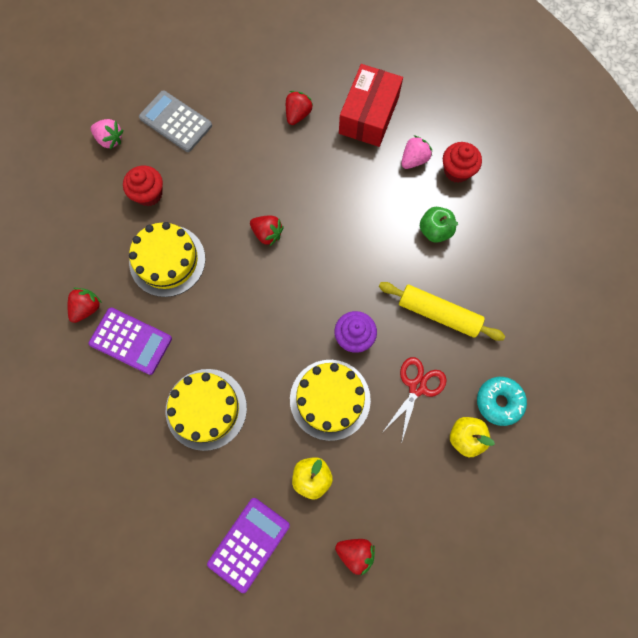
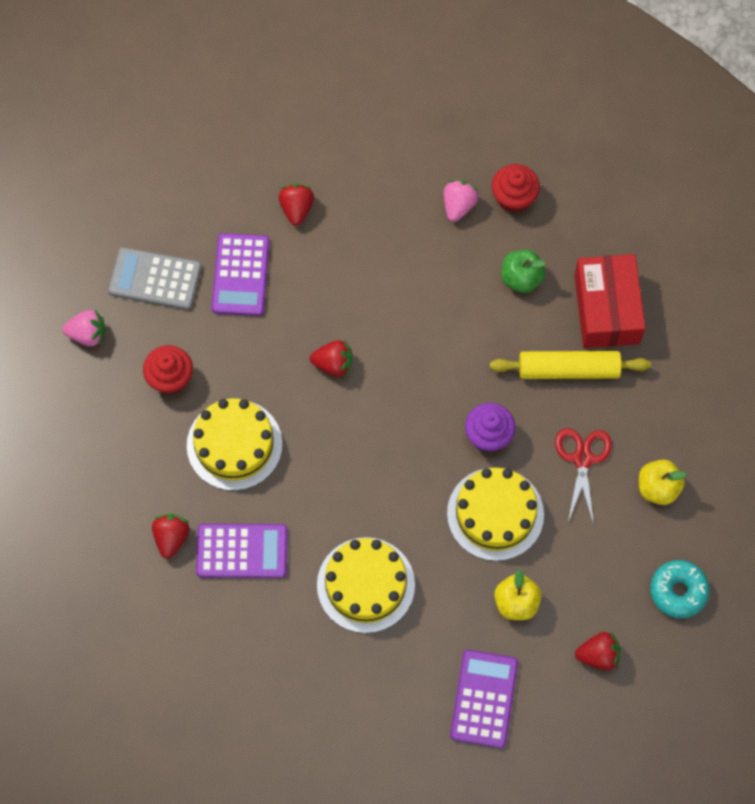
camera: 25 degrees left, 5 degrees down
red box [339,64,403,147] -> red box moved to [574,254,645,348]
turquoise donut [477,377,527,426] -> turquoise donut moved to [650,560,710,618]
none -> purple calculator [212,233,270,316]

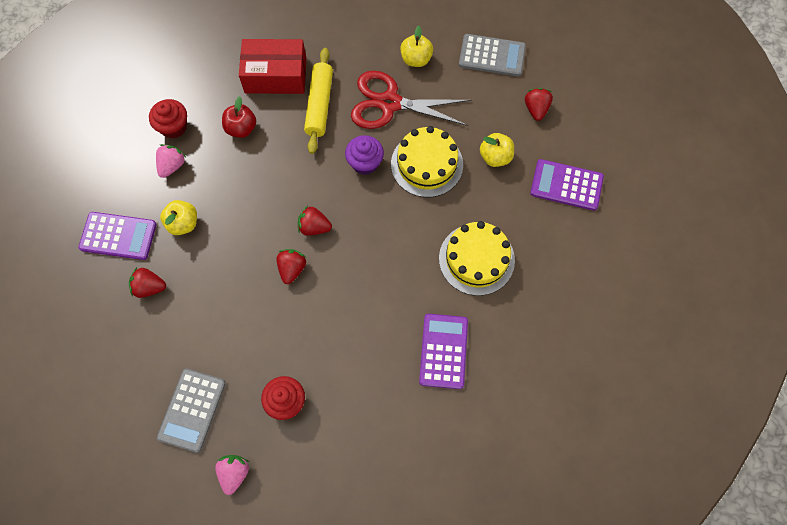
camera: 85 degrees left, 0 degrees up
red strawberry [152,514,190,559] -> red strawberry moved to [298,205,332,236]
yellow cake [187,398,282,491] -> none
purple calculator [212,233,270,316] -> purple calculator moved to [78,212,157,260]
pink strawberry [444,180,478,222] -> pink strawberry turned 90 degrees clockwise [156,144,186,178]
green apple [501,250,546,293] -> red apple [222,96,256,138]
red scissors [555,428,612,525] -> red scissors [351,71,472,129], size x1.60
turquoise donut [650,560,710,618] -> grey calculator [459,34,526,77]
none -> yellow apple [160,200,197,235]

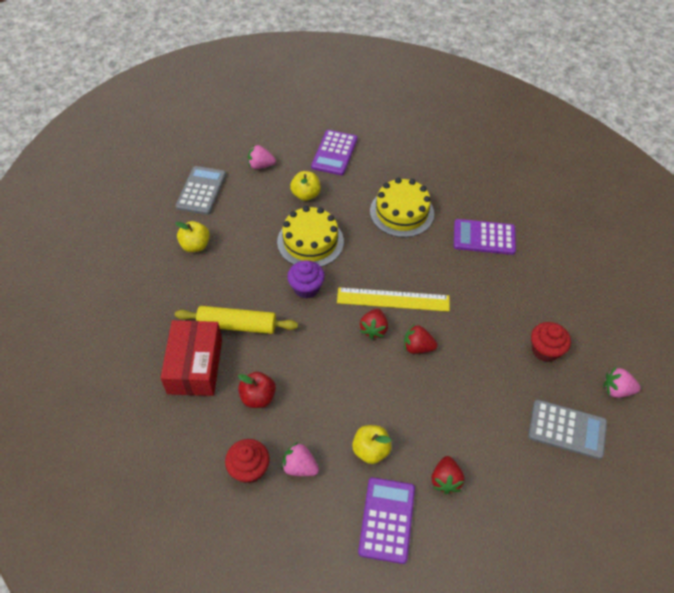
camera: 90 degrees left, 15 degrees down
red scissors [351,71,472,129] -> none
red strawberry [525,88,553,121] -> pink strawberry [248,145,276,169]
none -> yellow ruler [337,287,450,312]

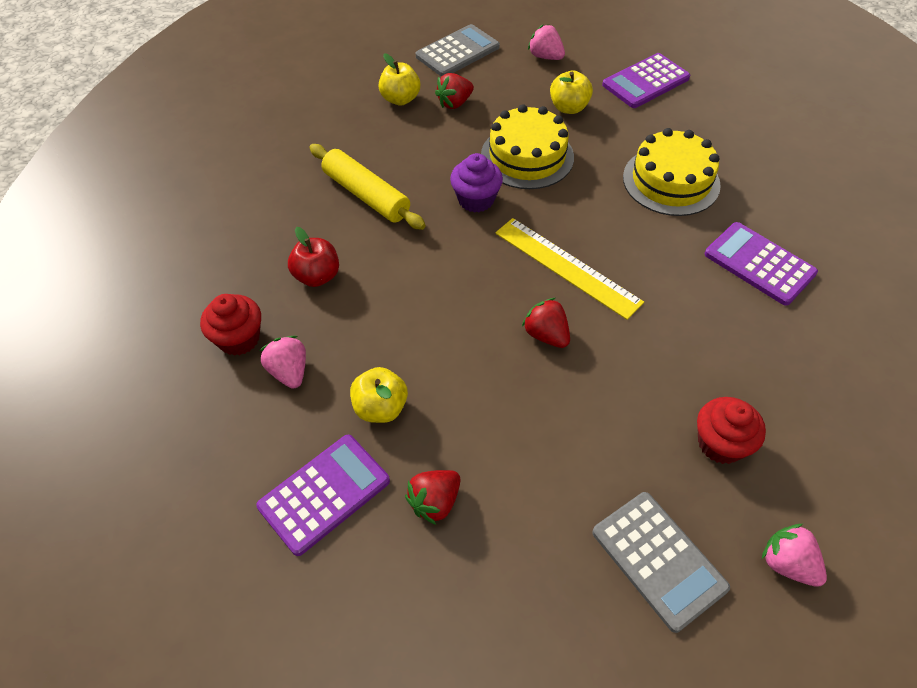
camera: 40 degrees right, 0 degrees up
red box [161,320,222,396] -> none
red strawberry [360,309,388,339] -> red strawberry moved to [435,73,474,109]

